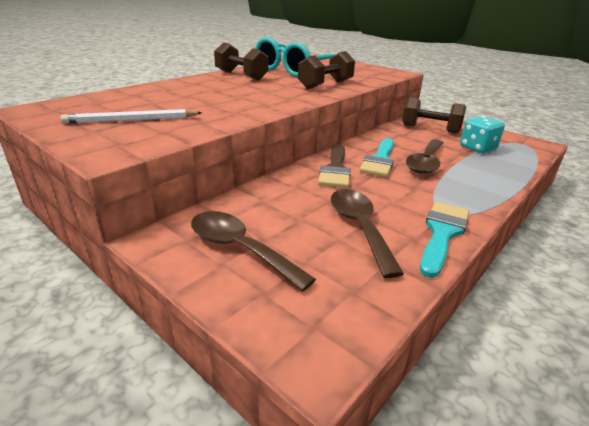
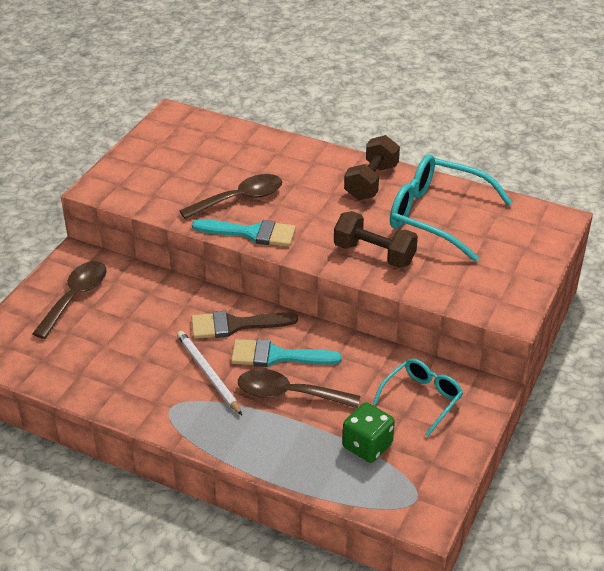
camera: 75 degrees right, 10 degrees up
white pencil [61,109,202,123] -> white pencil moved to [177,331,242,415]
brown spoon [331,189,404,278] -> brown spoon moved to [179,174,282,219]
brown dumbbell [402,97,466,133] -> turquoise glasses [373,358,463,437]
turquoise brush [420,202,469,278] -> turquoise brush moved to [192,219,296,247]
turquoise dice [460,116,505,153] -> green dice [342,402,395,463]

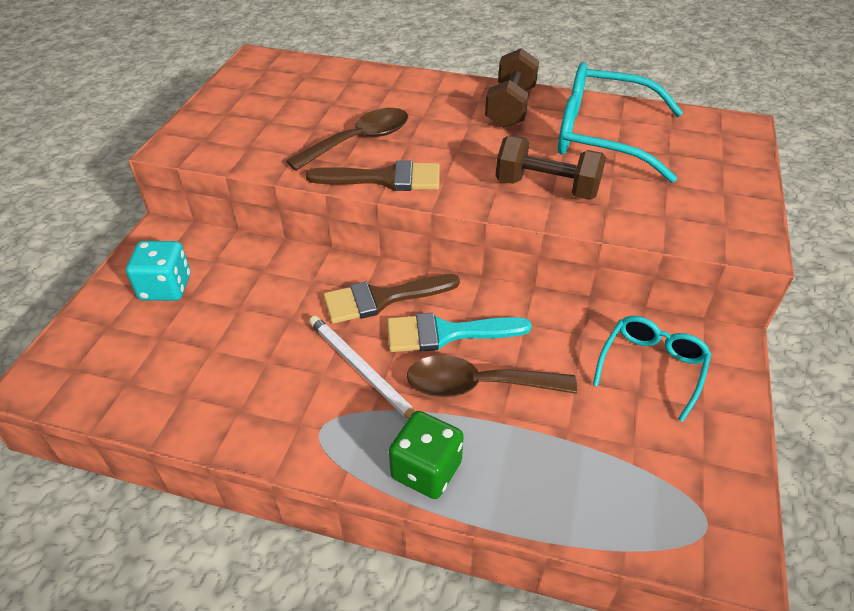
camera: 10 degrees left, 5 degrees up
brown spoon [32,261,107,339] -> turquoise dice [126,241,190,301]
turquoise brush [192,219,296,247] -> brown brush [306,160,440,191]
green dice [342,402,395,463] -> green dice moved to [389,411,464,499]

